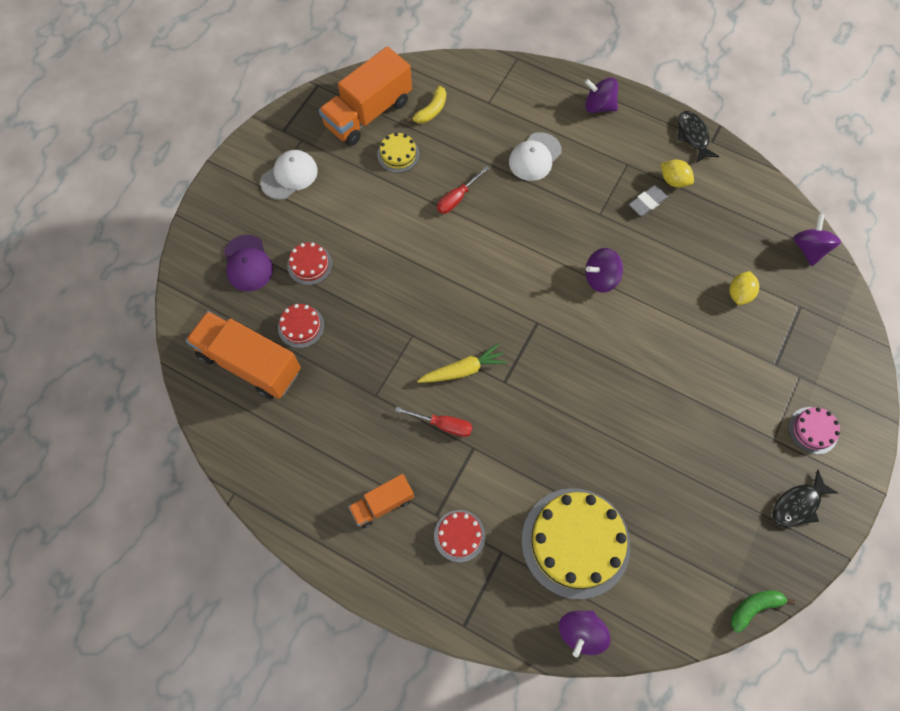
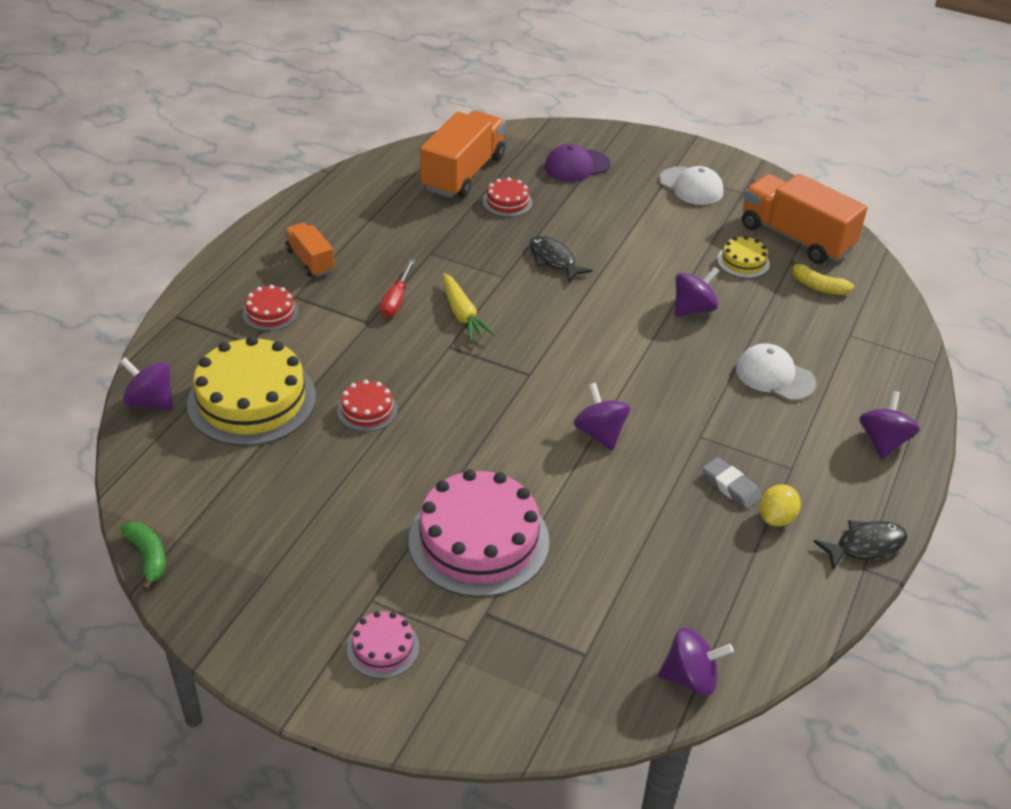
camera: 85 degrees right, 25 degrees down
red cake [287,242,332,285] -> red cake moved to [337,380,398,432]
red screwdriver [437,166,489,214] -> purple spinning top [675,267,719,317]
yellow lemon [729,271,759,305] -> none
black fish [773,470,838,527] -> black fish moved to [529,236,593,282]
none -> pink cake [409,469,549,597]

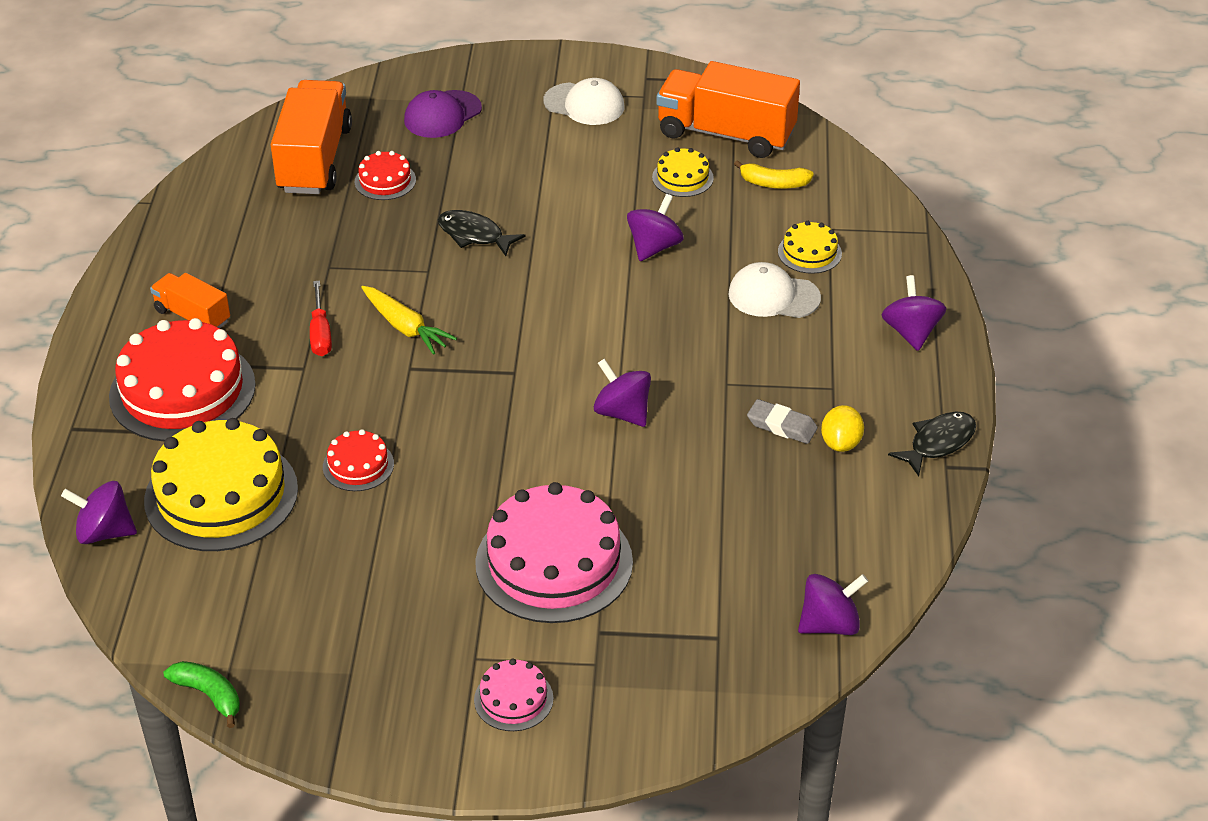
camera: 20 degrees left, 0 degrees up
red cake [242,285,299,331] -> red cake [109,318,256,441], size x2.11
none -> yellow cake [778,221,842,274]

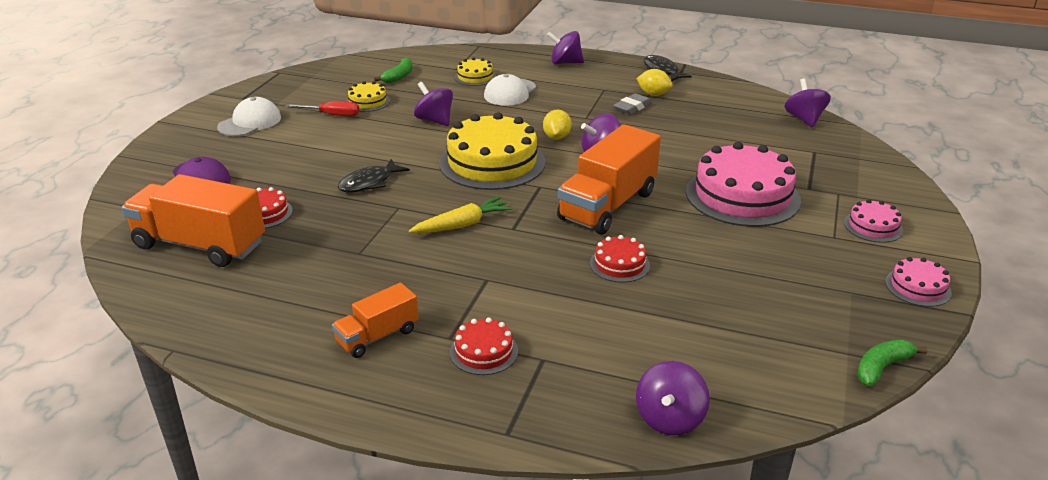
camera: 75 degrees left, 10 degrees down
red cake [109,318,256,441] -> red cake [450,318,518,375], size x0.47
yellow cake [144,418,298,551] -> yellow cake moved to [439,112,546,190]
red screwdriver [310,281,332,356] -> red screwdriver moved to [286,101,359,116]
orange truck [656,61,800,158] -> orange truck moved to [557,124,661,235]
yellow banana [734,160,814,189] -> green banana [374,58,413,83]
none -> yellow lemon [543,110,572,140]
none -> pink cake [885,257,952,307]

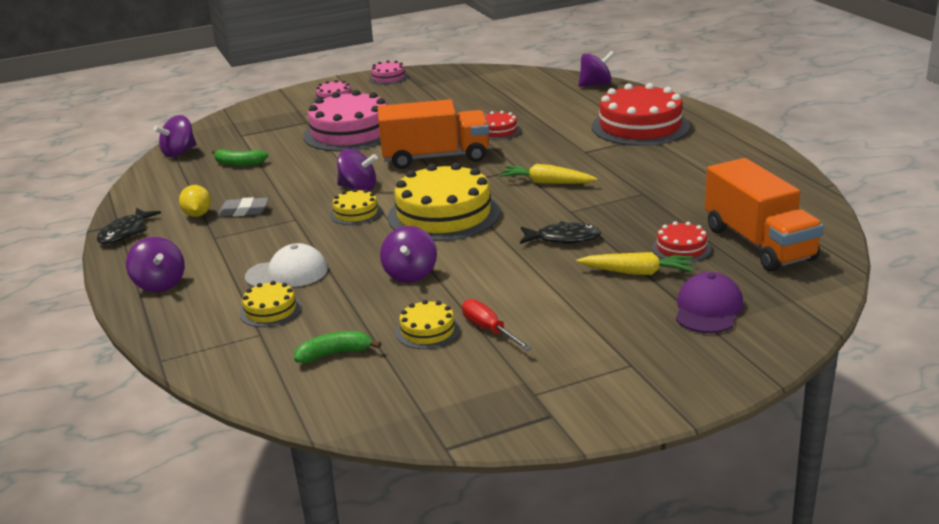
camera: 130 degrees left, 5 degrees down
white cap [217,97,281,136] -> none
orange truck [332,283,419,358] -> none
red cake [450,318,518,375] -> red cake [592,83,690,146], size x2.11
yellow lemon [543,110,572,140] -> yellow cake [330,189,382,225]
green banana [857,340,928,386] -> green banana moved to [212,149,269,166]
none -> yellow carrot [577,252,694,275]

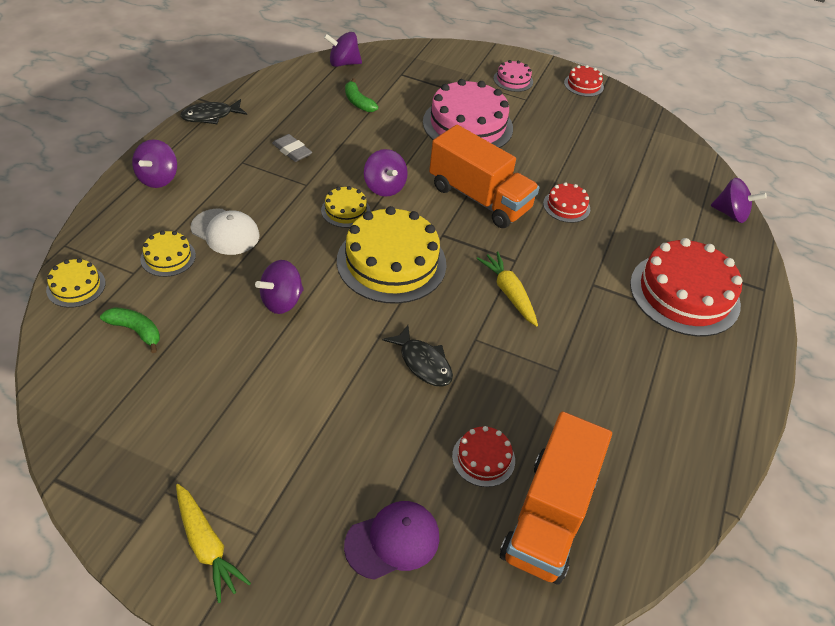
camera: 40 degrees right, 20 degrees up
yellow lemon [179,185,211,217] -> none
pink cake [369,60,408,85] -> red cake [564,65,604,97]
yellow cake [396,300,460,349] -> yellow cake moved to [46,258,106,308]
red screwdriver [462,299,532,351] -> none
yellow carrot [577,252,694,275] -> yellow carrot moved to [176,484,251,603]

